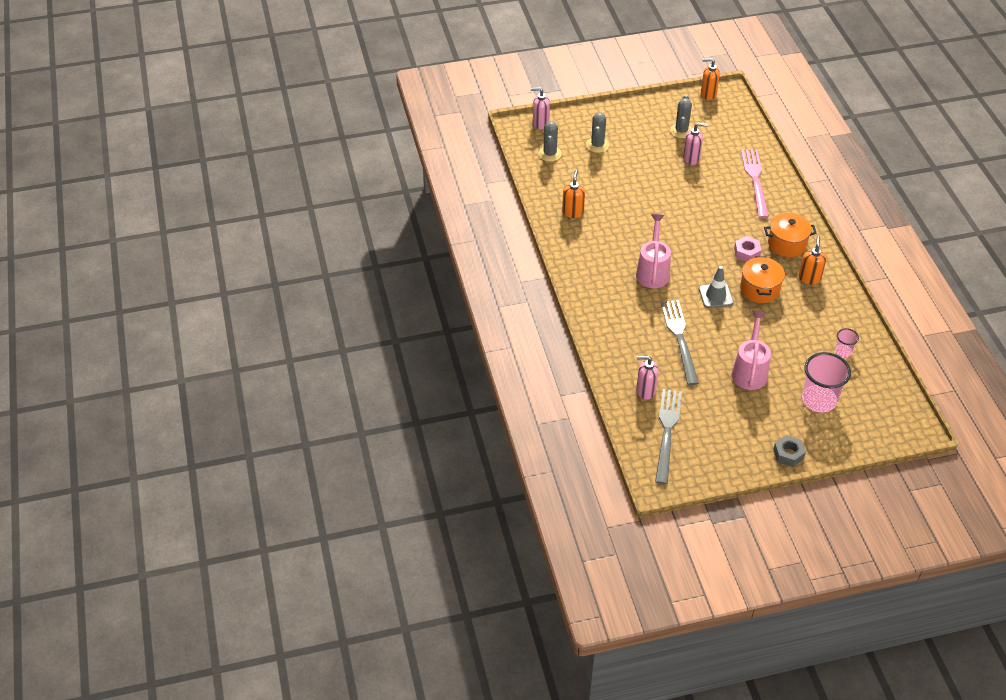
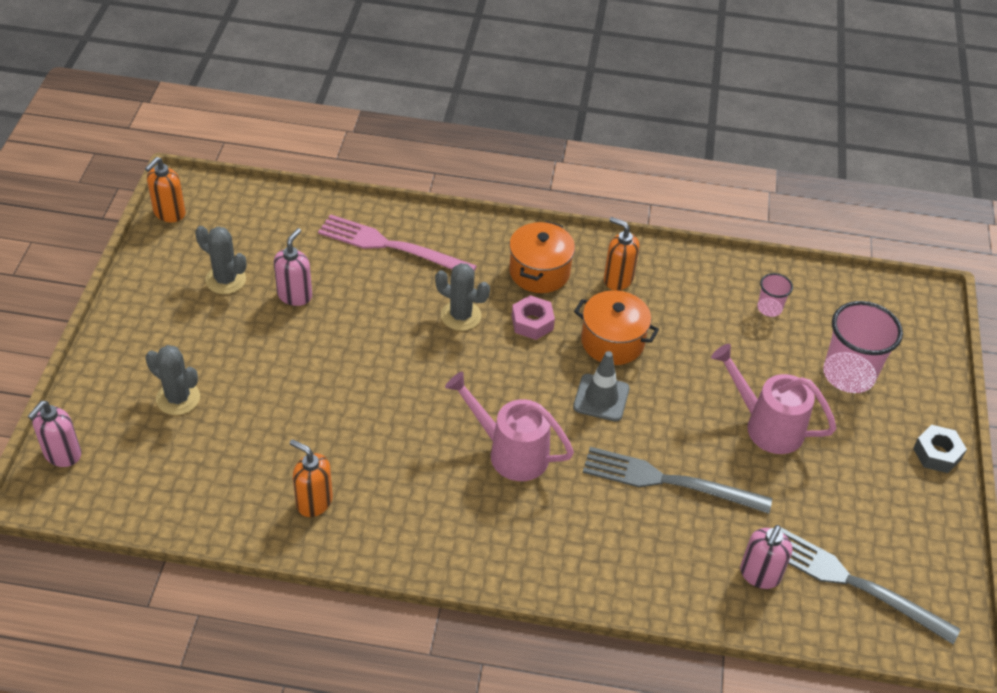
camera: 70 degrees left, 0 degrees up
grey cactus [538,121,562,162] -> grey cactus moved to [435,263,490,331]

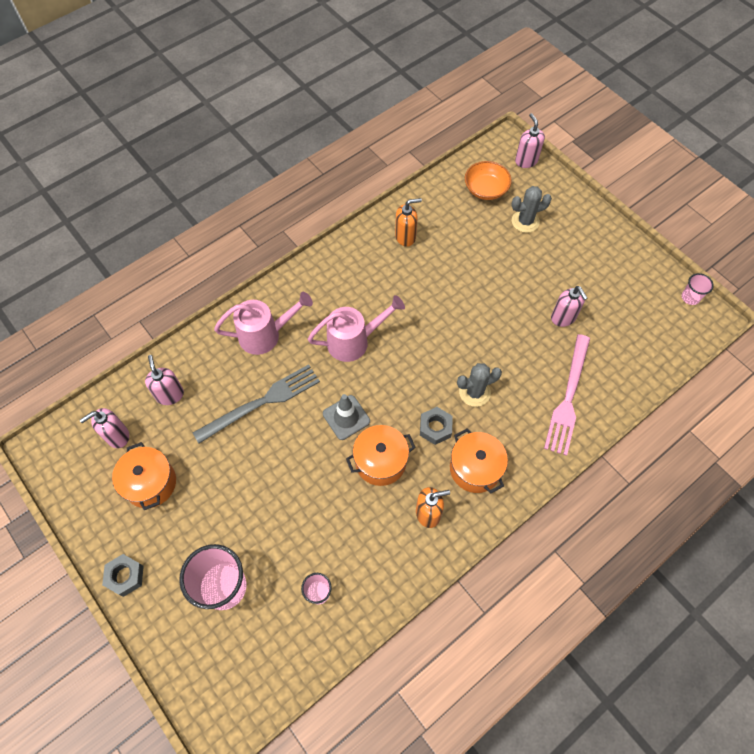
camera: 135 degrees right, 15 degrees up
orange soap dispenser [145,157,186,222] -> pink cup [682,273,714,305]
grey cactus [195,226,246,294] -> none
pink fork [318,214,477,271] -> pink fork turned 135 degrees clockwise [544,334,590,456]
pink nut [512,295,555,340] -> grey nut [420,407,453,445]
pink watering can [711,344,837,454] -> pink watering can moved to [214,292,313,355]
grey fork [780,527,961,644] -> pink soap dispenser [80,408,129,448]
none -> orange pot [112,442,176,510]
none -> orange bowl [465,161,512,200]

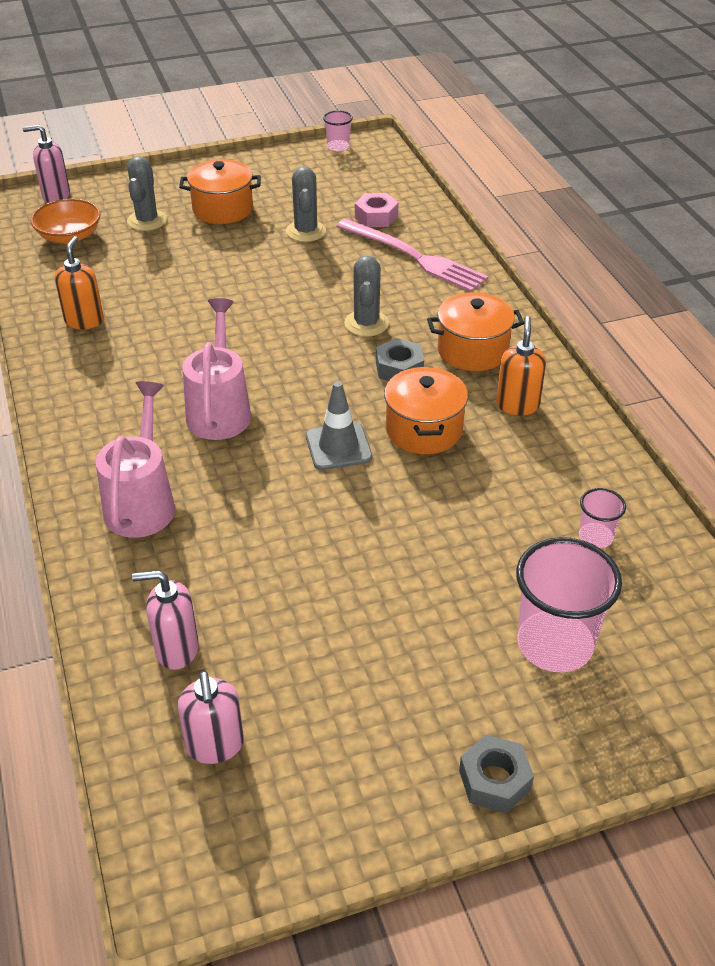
camera: 70 degrees left, 20 degrees down
orange pot [112,442,176,510] -> orange pot moved to [179,159,261,224]
grey fork [193,364,320,444] -> none
pink soap dispenser [551,286,588,327] -> grey cactus [286,166,326,242]
none -> pink nut [355,193,398,227]

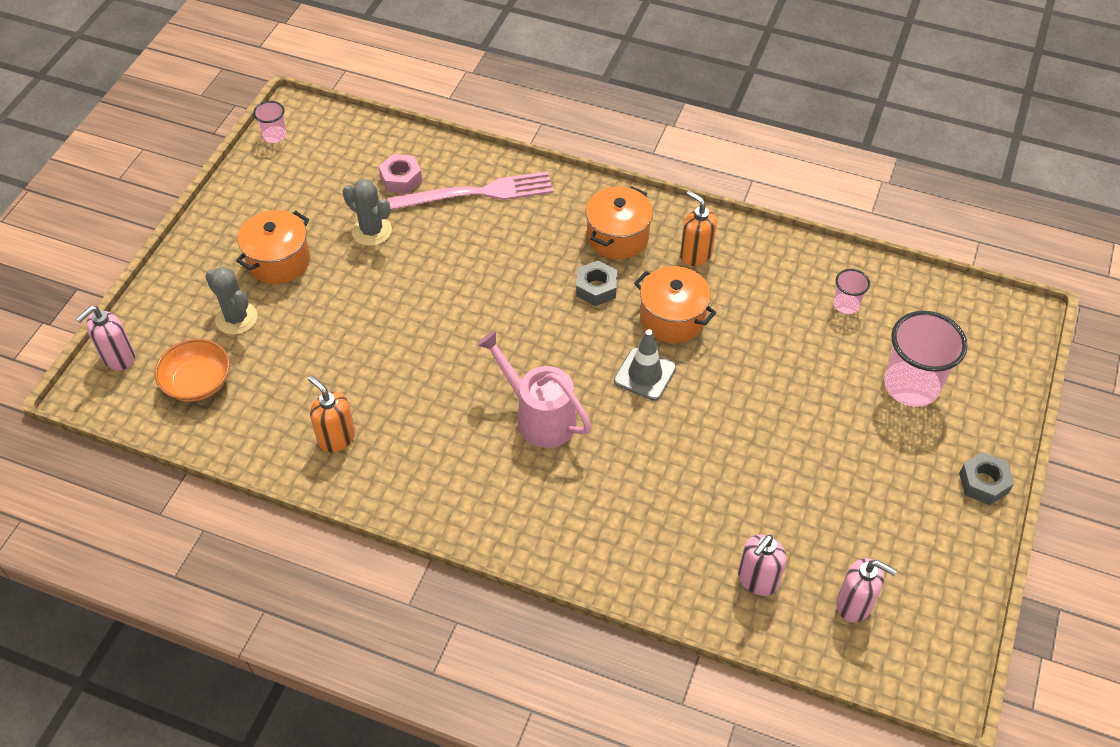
camera: 50 degrees left, 10 degrees up
pink watering can [96,381,175,538] -> none
grey cactus [344,255,389,337] -> none

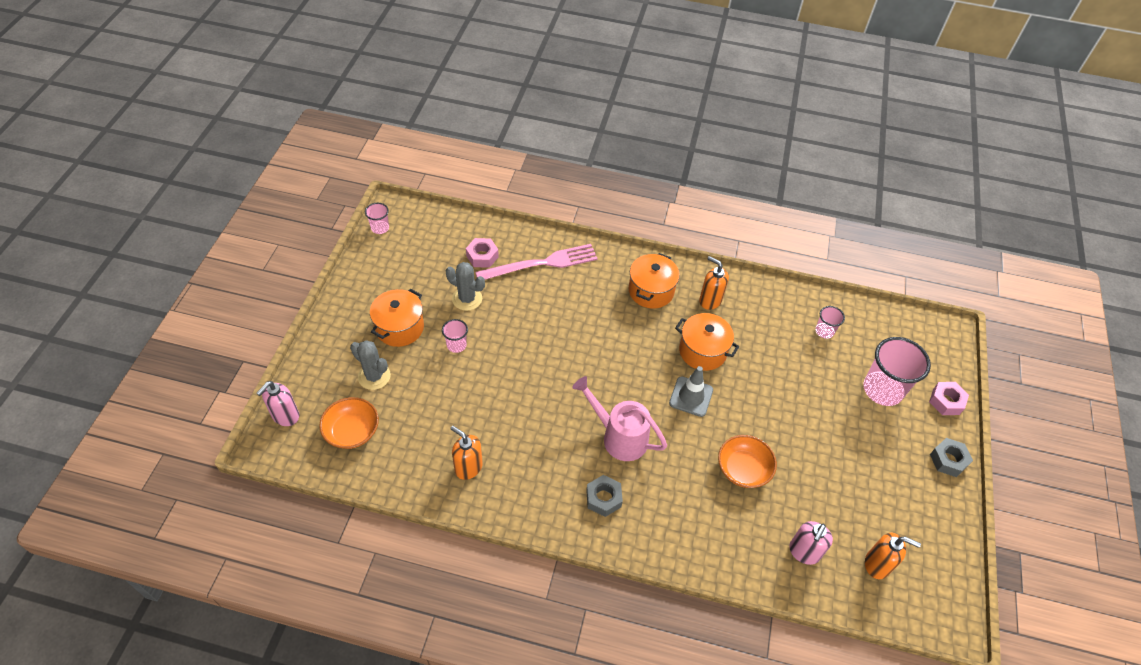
camera: 10 degrees left, 0 degrees up
grey nut [576,260,617,306] -> grey nut moved to [586,475,623,517]
pink soap dispenser [836,558,897,623] -> orange soap dispenser [865,533,921,579]
none -> pink cup [442,319,468,353]
none -> orange bowl [718,435,777,488]
none -> pink nut [929,382,969,415]

